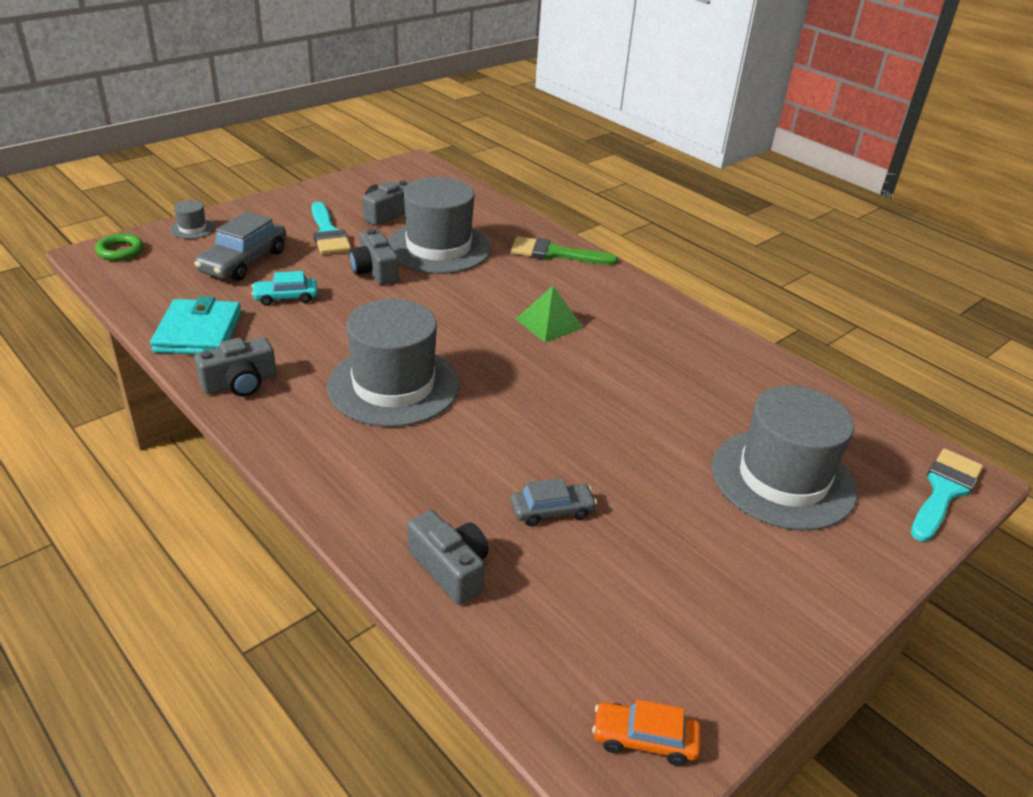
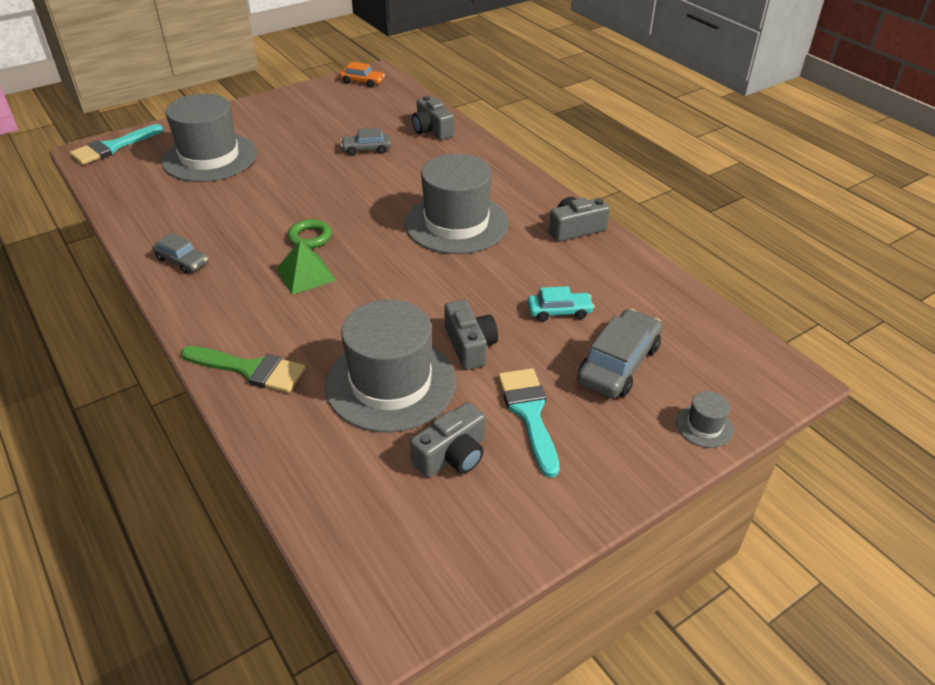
camera: 170 degrees left, 5 degrees up
green ring [95,233,144,261] -> green ring moved to [288,219,332,249]
turquoise wallet [150,296,241,354] -> none
none -> grey car [152,233,208,274]

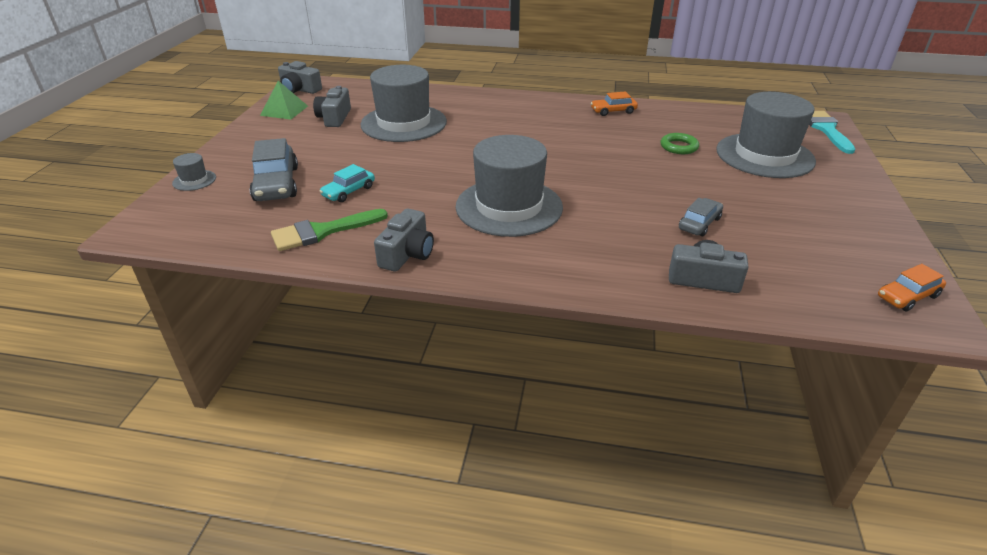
camera: 135 degrees right, 5 degrees down
grey car [152,233,208,274] -> orange car [591,91,638,116]
green brush [181,346,306,393] -> green brush moved to [271,209,388,251]
green pyramid [276,240,336,295] -> green pyramid moved to [260,81,308,120]
green ring [288,219,332,249] -> green ring moved to [661,133,699,154]
grey camera [444,300,498,370] -> grey camera moved to [278,61,322,94]
turquoise brush [498,368,560,478] -> none

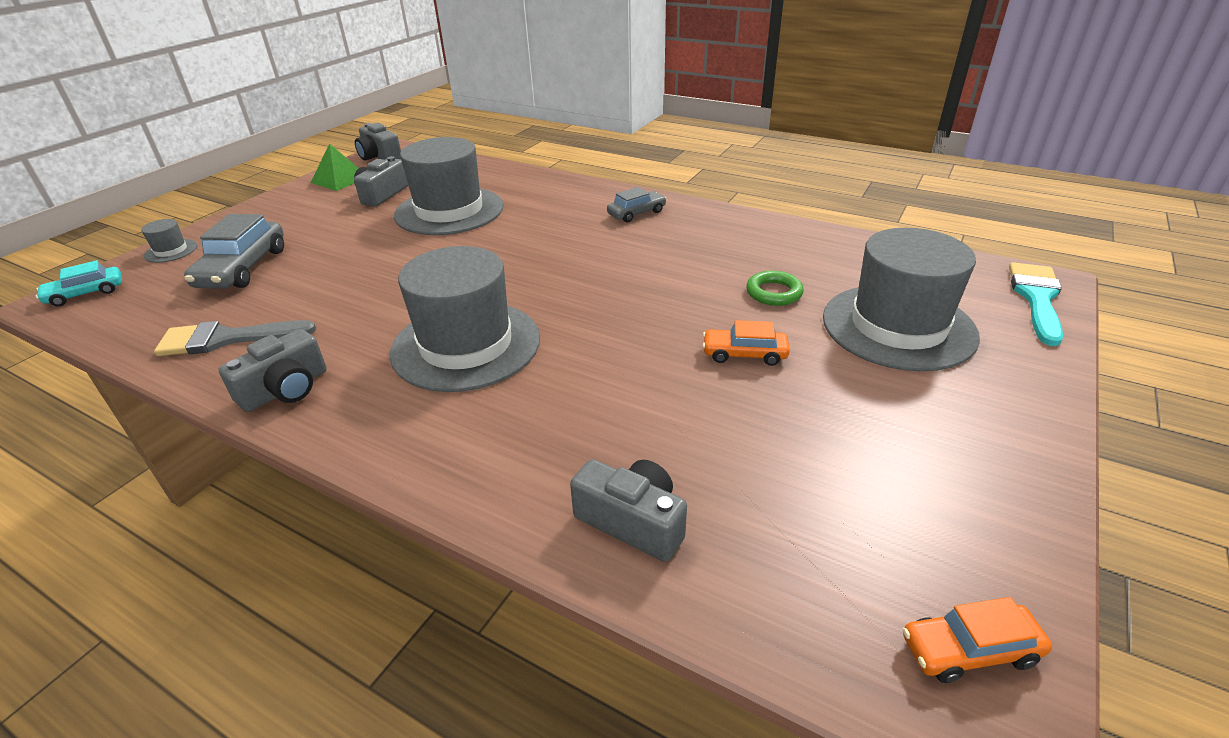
camera: 20 degrees right, 0 degrees up
green brush [271,209,388,251] -> grey brush [154,320,316,356]
turquoise car [319,164,375,202] -> turquoise car moved to [36,260,122,307]
orange car [591,91,638,116] -> orange car moved to [702,320,790,366]
grey car [679,198,723,236] -> grey car moved to [607,187,666,222]

